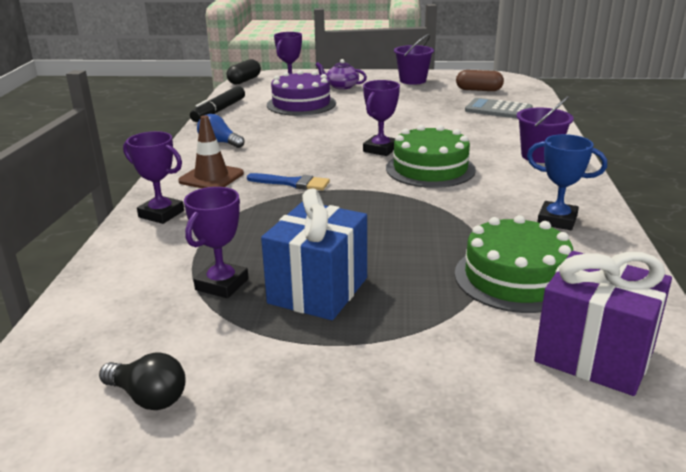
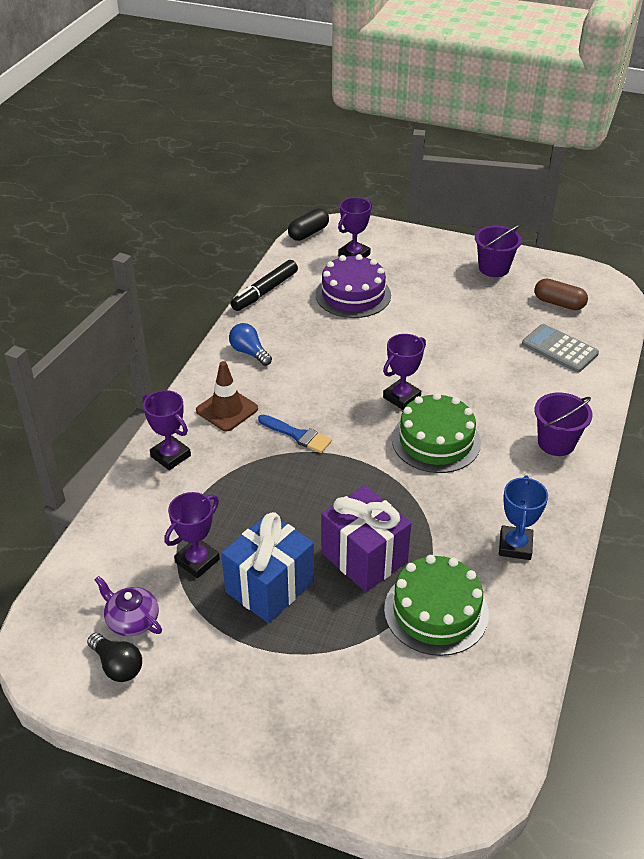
camera: 15 degrees right, 15 degrees up
purple teapot [315,59,367,90] -> purple teapot moved to [95,576,162,636]
blue trophy [527,134,607,230] -> blue trophy turned 60 degrees clockwise [499,475,548,560]
purple gift [534,251,672,396] -> purple gift moved to [321,485,411,592]

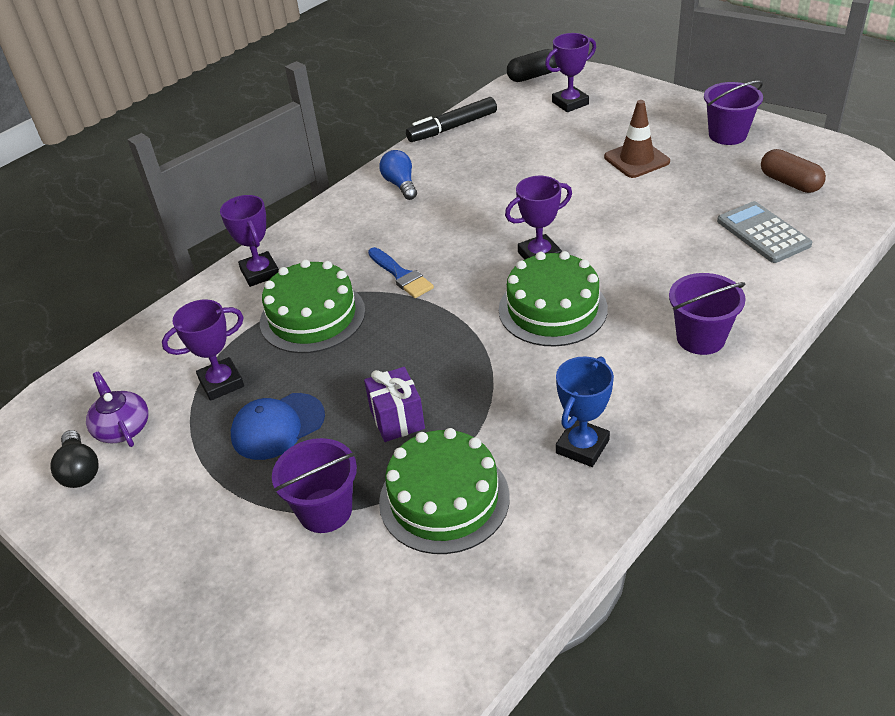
camera: 25 degrees right, 0 degrees up
brown traffic cone [196,361,258,431] -> brown traffic cone moved to [604,100,670,178]
blue gift [221,512,314,623] -> blue cap [231,393,325,460]
purple cake [316,254,391,318] -> none
purple gift [321,485,411,592] -> purple gift [364,367,425,442], size x0.61
none -> green cake [260,260,365,353]
none -> purple bucket [272,438,357,533]

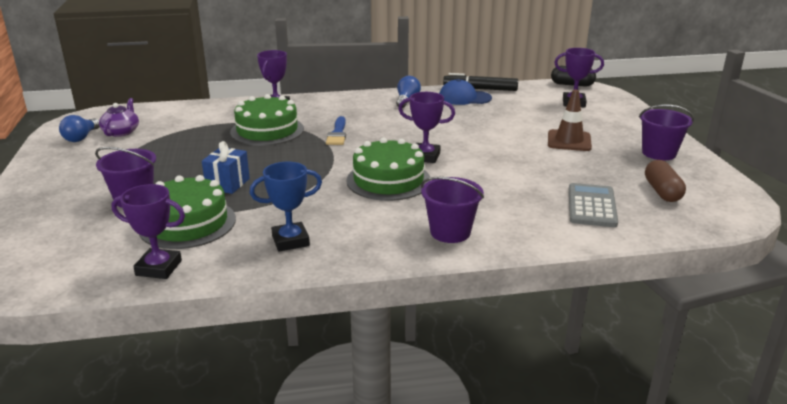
camera: 35 degrees right, 15 degrees down
black light bulb [50,430,99,488] -> blue light bulb [59,115,100,142]
purple trophy [162,299,244,401] -> purple trophy moved to [112,184,185,279]
blue cap [231,393,325,460] -> blue cap moved to [439,79,492,105]
purple gift [364,367,425,442] -> blue gift [202,141,250,194]

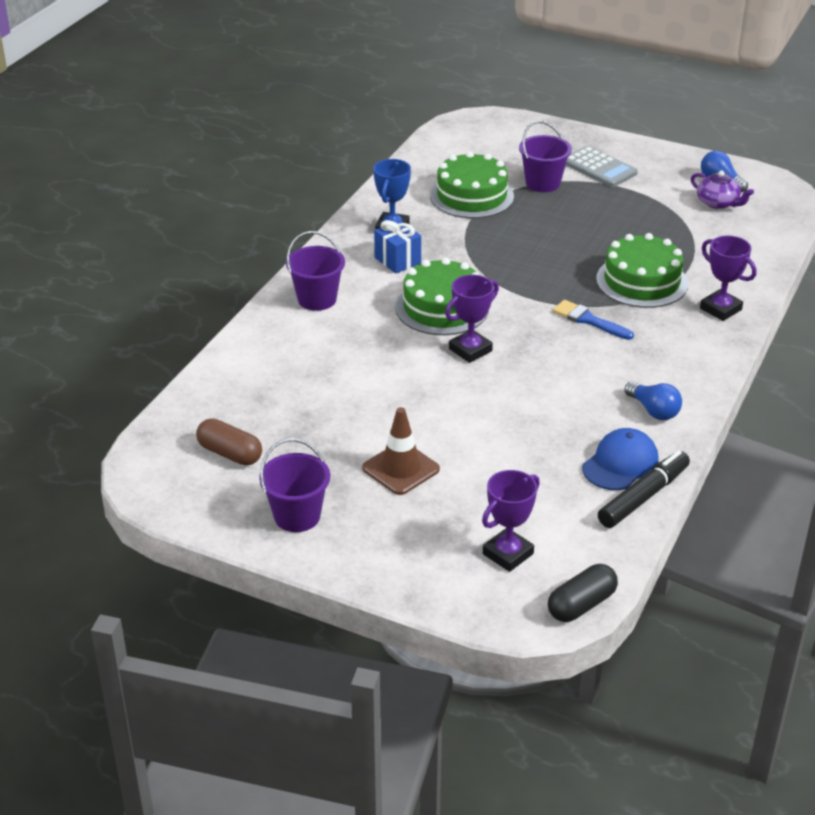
camera: 125 degrees right, 10 degrees up
purple trophy [112,184,185,279] -> none
blue gift [202,141,250,194] -> blue gift moved to [374,220,421,274]
grey calculator [569,183,618,227] -> grey calculator moved to [566,146,638,187]

